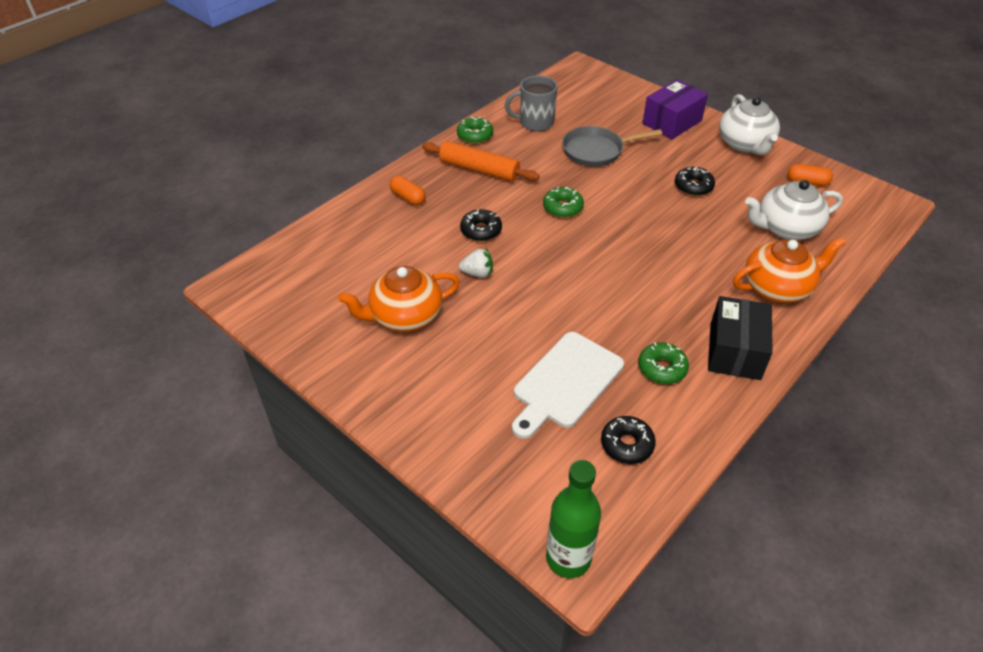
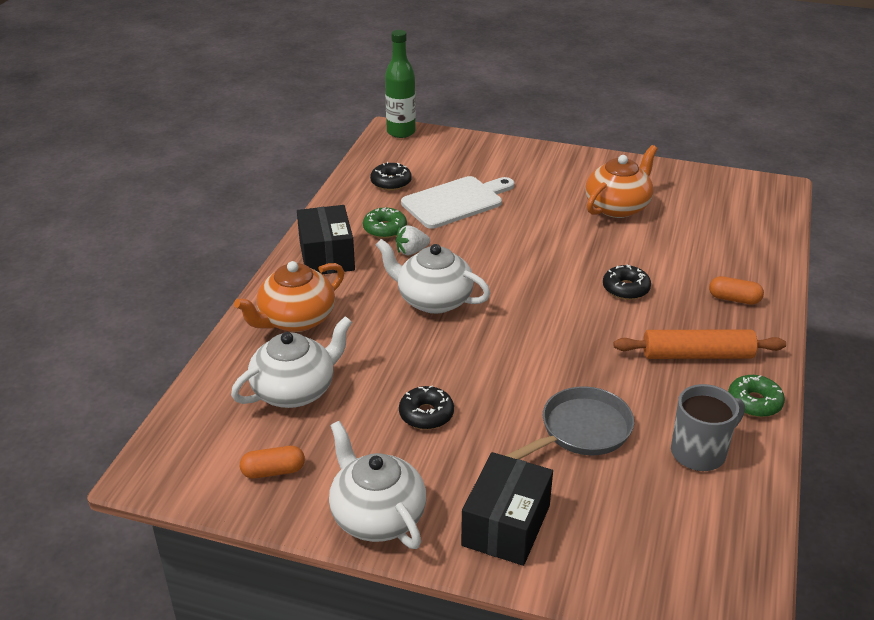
camera: 155 degrees right, 10 degrees down
white strawberry [459,249,493,278] -> white strawberry moved to [396,225,430,255]
white cutting board [512,332,624,439] -> white cutting board turned 45 degrees clockwise [401,176,514,229]
green donut [543,186,584,218] -> none
purple box [642,79,708,139] -> black box [461,452,553,566]
none -> white teapot [376,239,491,314]

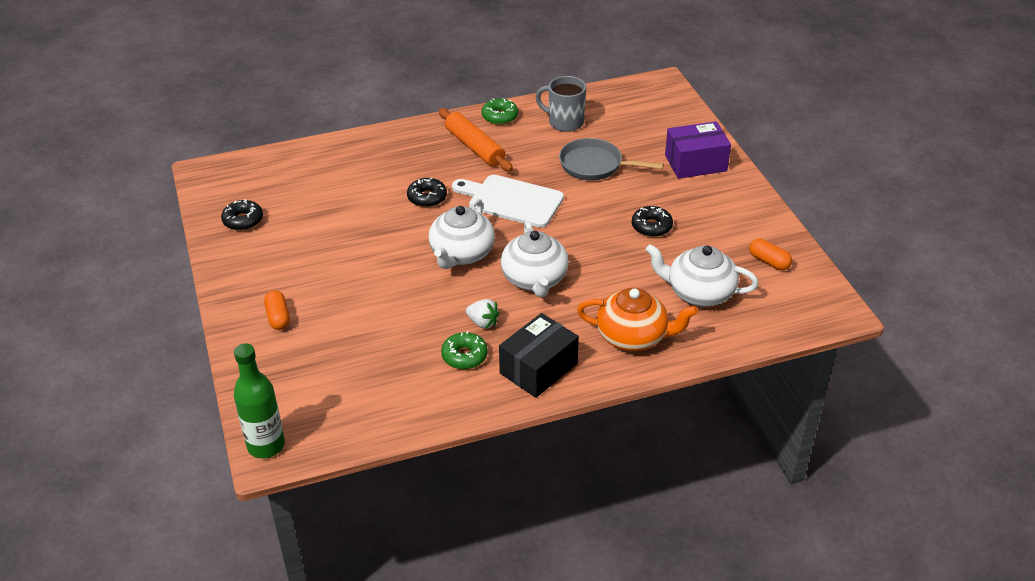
camera: 125 degrees left, 5 degrees up
white teapot [329,421,426,549] -> white teapot moved to [428,198,495,269]
black donut [370,162,411,191] -> black donut moved to [221,199,263,231]
white cutting board [401,176,514,229] -> white cutting board moved to [452,175,564,228]
black box [461,452,553,566] -> purple box [665,121,731,179]
orange teapot [585,145,658,218] -> none
orange capsule [709,276,764,305] -> orange capsule moved to [264,290,290,330]

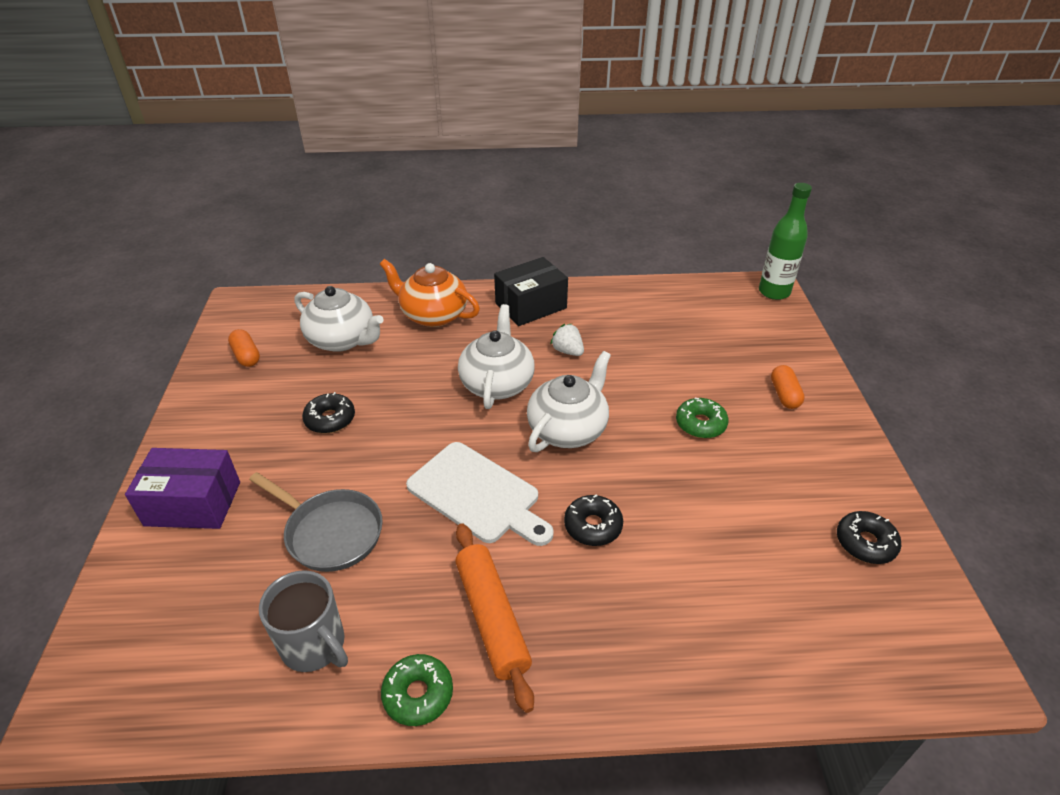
camera: 165 degrees left, 0 degrees up
green donut [441,331,488,369] -> green donut moved to [676,398,728,438]

